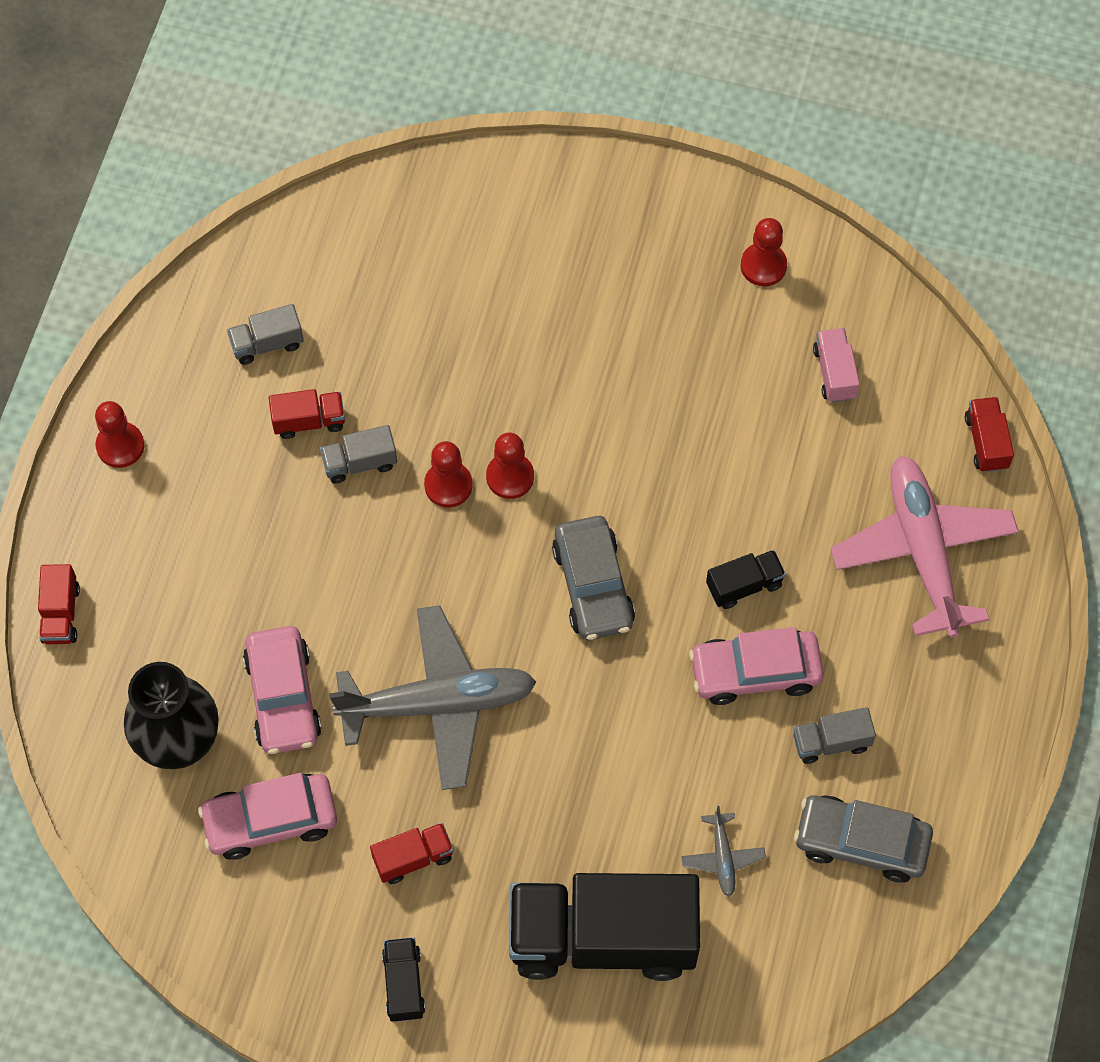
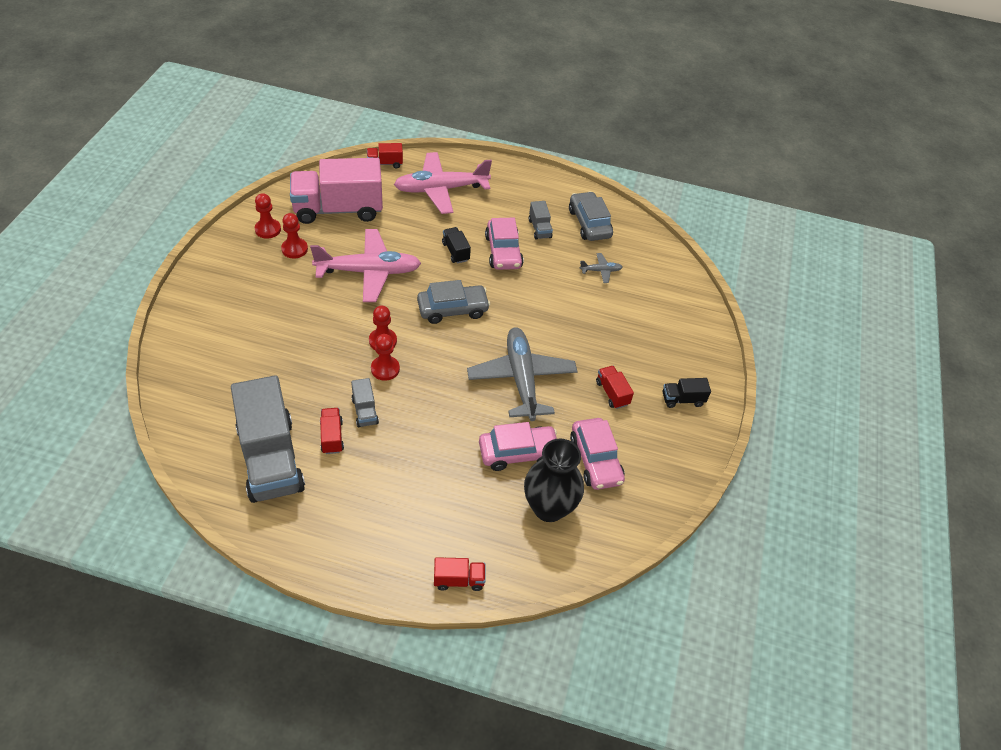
camera: 95 degrees left, 15 degrees down
red pawn [95,401,144,468] -> red pawn moved to [281,213,308,258]
grey truck [227,304,304,365] -> grey truck [231,375,305,503], size x2.37
black truck [509,873,700,981] -> none
grey car [794,795,933,882] -> grey car turned 150 degrees clockwise [569,191,613,241]
pink truck [813,328,860,403] -> pink truck [290,158,383,224], size x2.37
none -> pink plane [310,229,421,302]

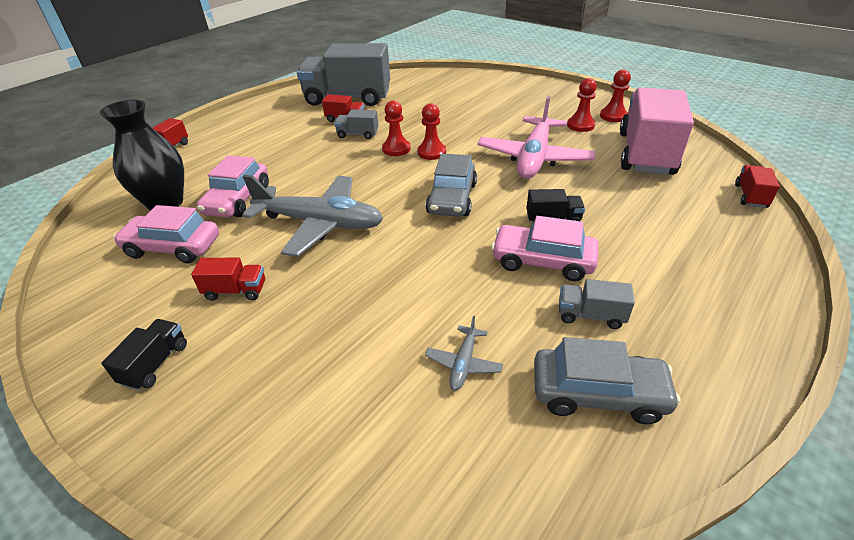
camera: 120 degrees right, 10 degrees down
pink plane [394,152,492,214] -> none

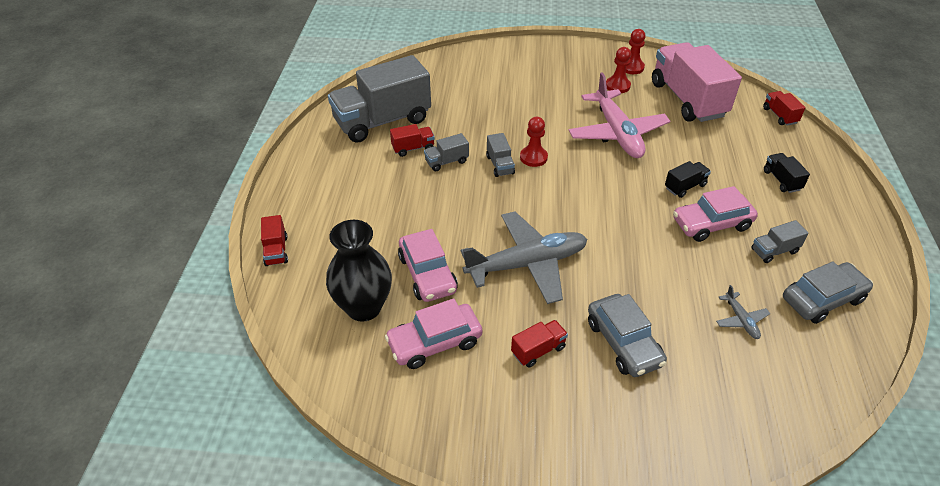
camera: 35 degrees left, 5 degrees up
black truck [101,319,187,391] -> black truck moved to [764,153,810,193]
red pawn [382,100,411,156] -> grey truck [486,133,515,177]
grey car [425,154,477,217] -> grey car moved to [588,294,667,377]

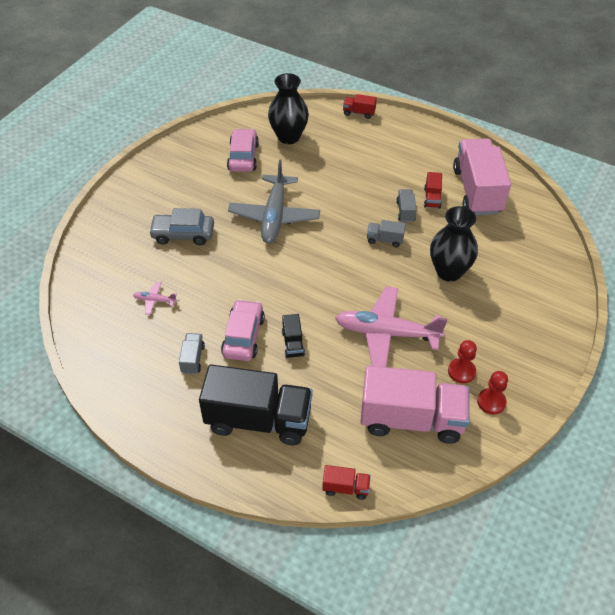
camera: 115 degrees right, 5 degrees up
grey truck [328,55,431,143] -> pink truck [453,138,511,215]
pink car [398,229,458,302] -> none
red truck [511,320,568,368] -> none
red pawn [520,117,548,167] -> none
grey plane [716,285,770,339] -> pink plane [133,282,177,315]
black truck [764,153,810,193] -> black truck [199,365,312,445], size x2.37
grey car [783,262,873,324] -> none
none -> black vase [430,206,478,282]

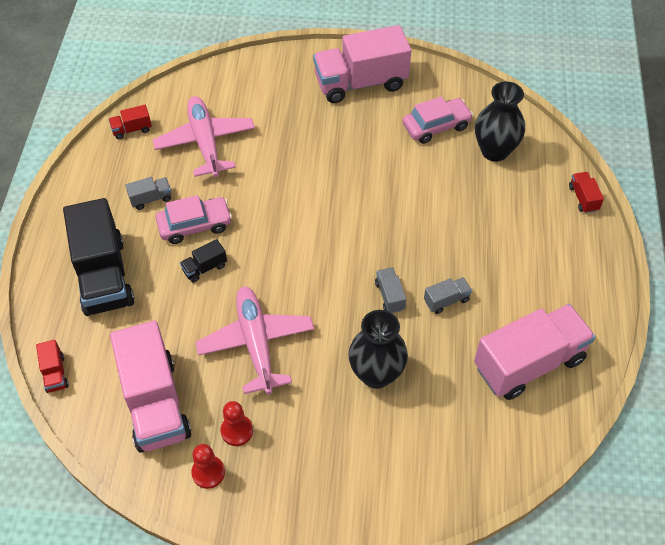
camera: 65 degrees right, 5 degrees up
pink plane [133,282,177,315] -> pink plane [153,96,255,177], size x2.36
grey car [149,208,214,245] -> none
grey plane [228,159,320,244] -> none
red truck [424,172,442,209] -> red truck moved to [109,105,152,139]
none -> pink truck [313,25,411,103]

